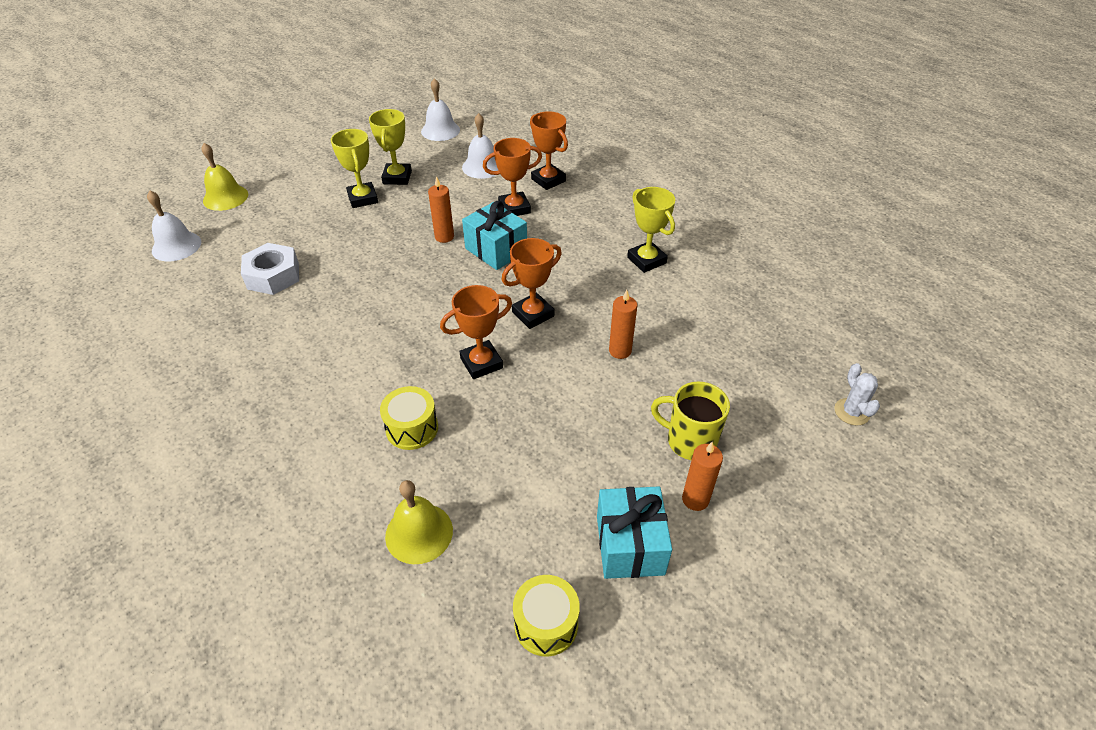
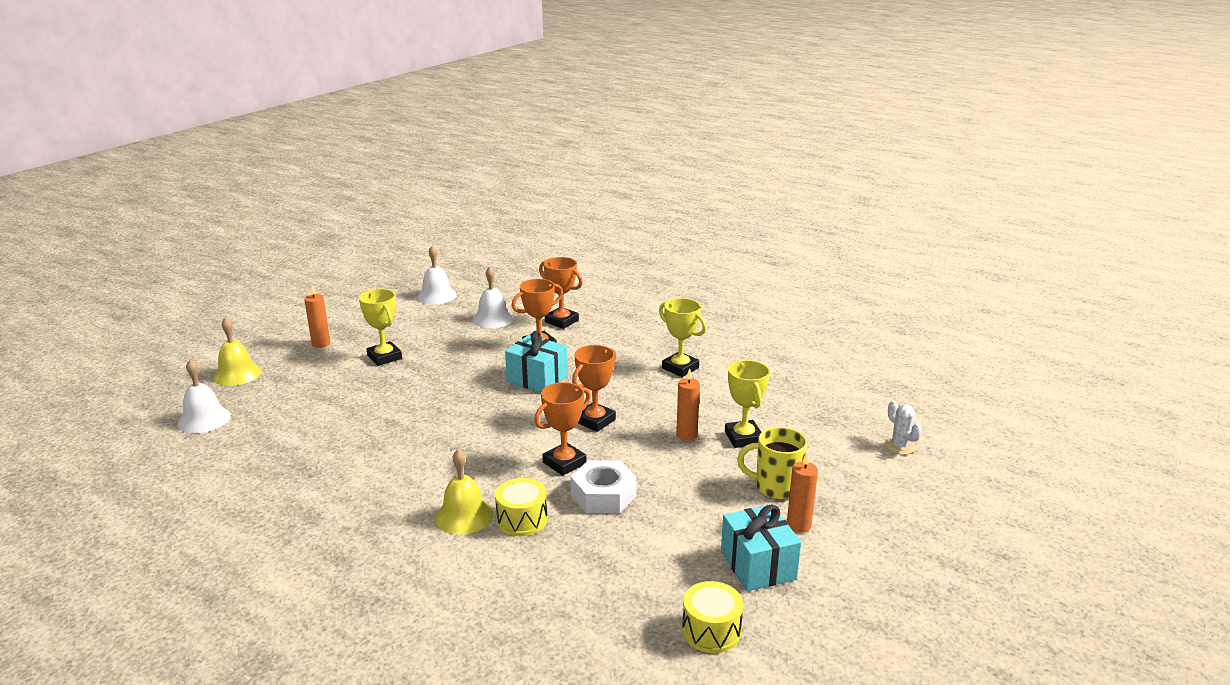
camera: 15 degrees left, 20 degrees down
white nut [241,243,299,295] -> white nut moved to [571,460,637,514]
yellow trophy [369,109,412,185] -> yellow trophy moved to [725,360,770,448]
yellow bell [385,480,453,564] -> yellow bell moved to [435,449,493,535]
orange candle [428,176,454,243] -> orange candle moved to [304,285,330,348]

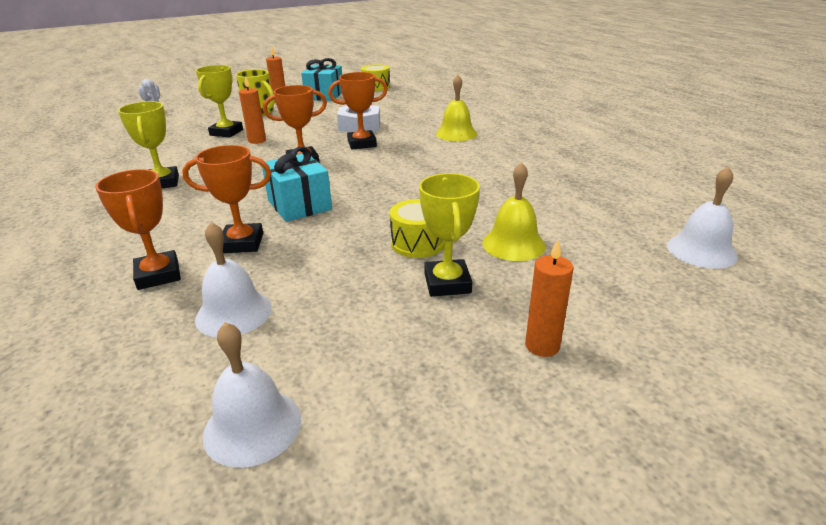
camera: 150 degrees left, 5 degrees up
yellow bell [213,317,261,386] -> yellow bell moved to [482,162,546,261]
yellow drum [495,478,548,536] -> yellow drum moved to [390,199,444,258]

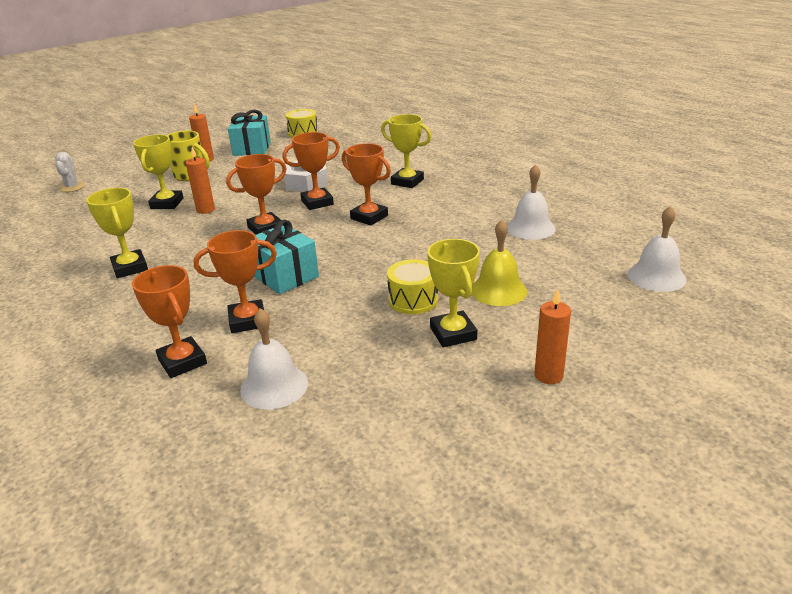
camera: 10 degrees left, 0 degrees up
white bell [203,322,301,468] -> white bell moved to [507,164,556,240]
yellow bell [436,75,477,141] -> yellow trophy [381,114,431,188]
none -> orange trophy [342,143,391,226]

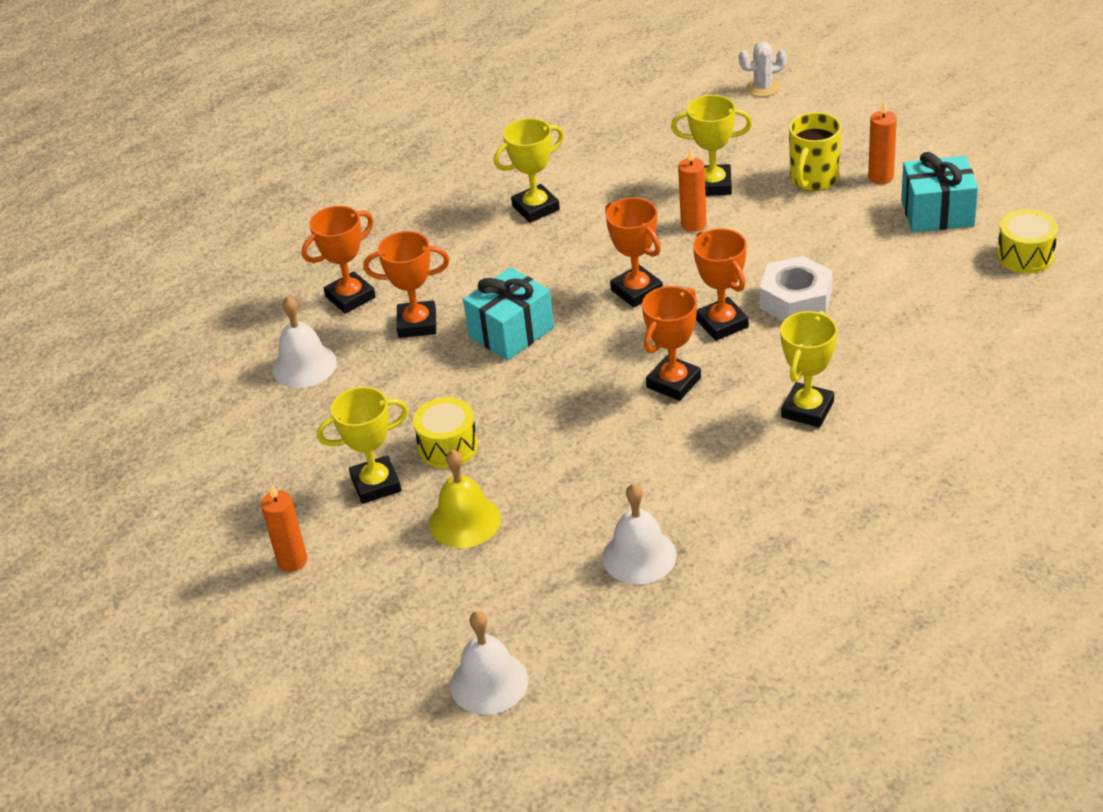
camera: 90 degrees right, 10 degrees up
orange trophy [194,230,277,333] -> orange trophy turned 75 degrees counterclockwise [363,231,450,338]

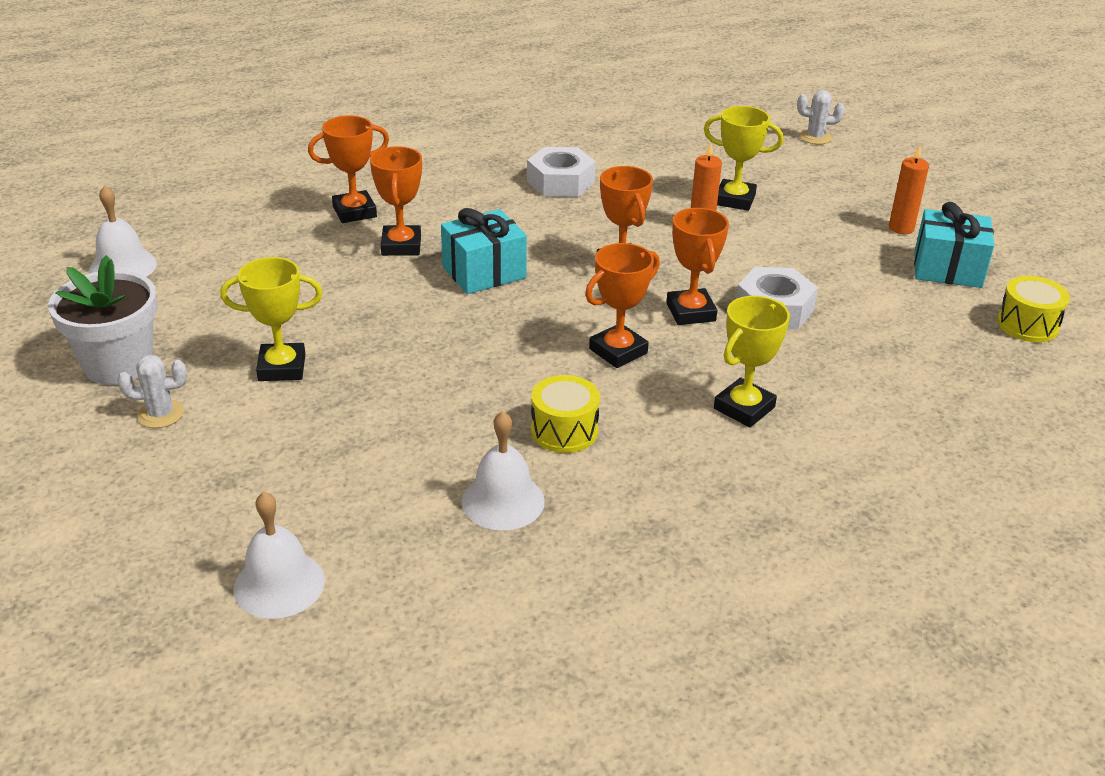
camera: 10 degrees right, 5 degrees down
orange candle [261,484,307,572] -> white cactus [117,355,187,428]
white bell [272,296,337,388] -> white bell moved to [89,185,157,277]
orange trophy [363,231,450,338] -> orange trophy turned 75 degrees clockwise [370,146,422,256]
yellow drum [413,397,478,468] -> yellow drum moved to [531,375,600,453]
yellow bell [429,449,501,548] -> none
yellow trophy [494,118,564,223] -> white nut [527,147,596,197]
yellow mug [789,112,841,191] -> none
none -> white flower pot [48,255,158,385]

